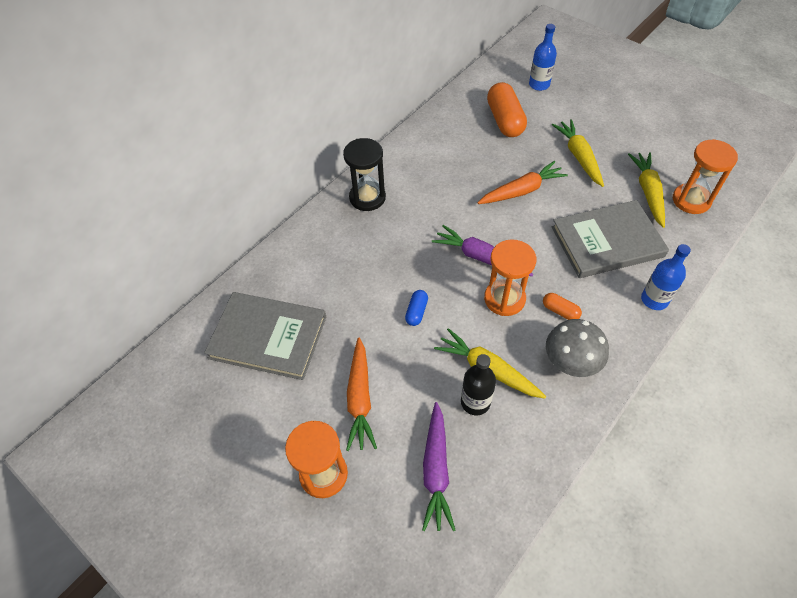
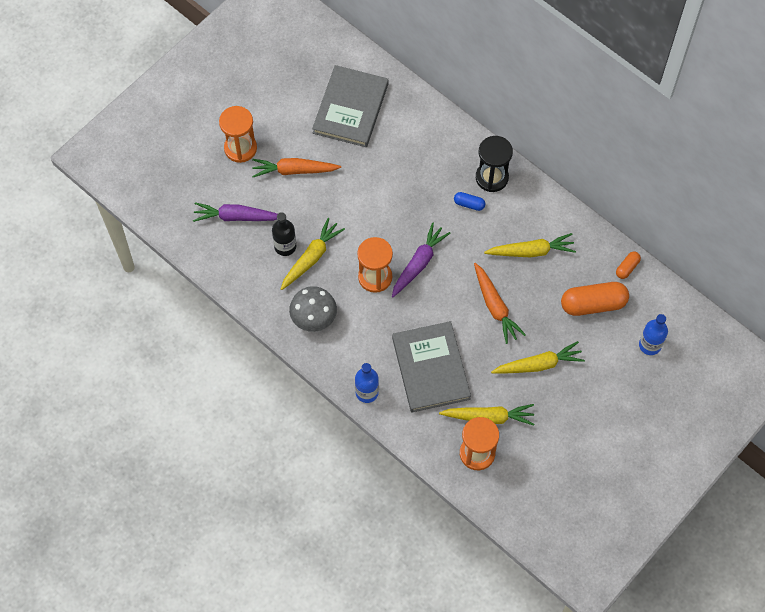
camera: 90 degrees right, 10 degrees up
blue capsule [405,290,428,326] -> blue capsule moved to [454,192,485,211]
orange capsule [543,293,582,320] -> orange capsule moved to [616,252,641,279]
none -> yellow carrot [484,233,576,257]

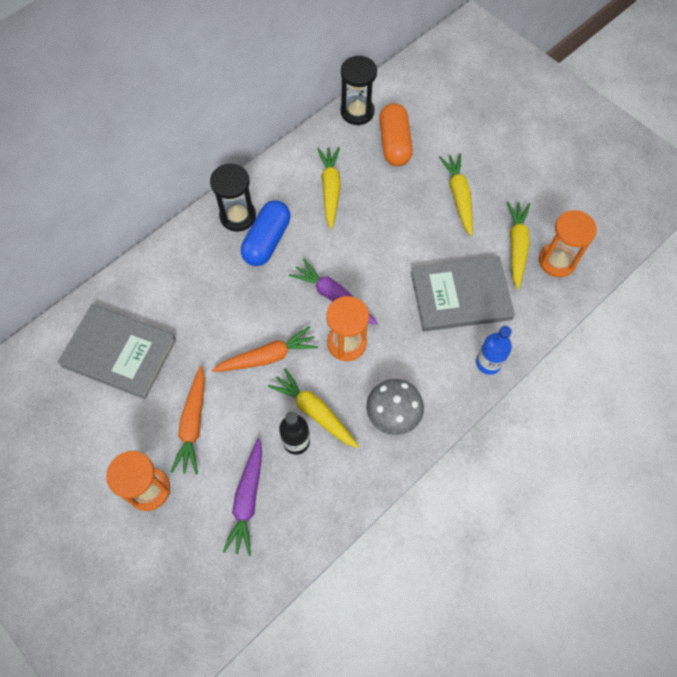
camera: 85 degrees left, 0 degrees up
blue capsule [454,192,485,211] -> blue capsule [241,200,290,266], size x2.05
orange carrot [474,263,526,344] -> orange carrot moved to [212,326,318,372]
orange capsule [616,252,641,279] -> black hourglass [341,56,377,125]
blue bottle [639,314,668,355] -> none

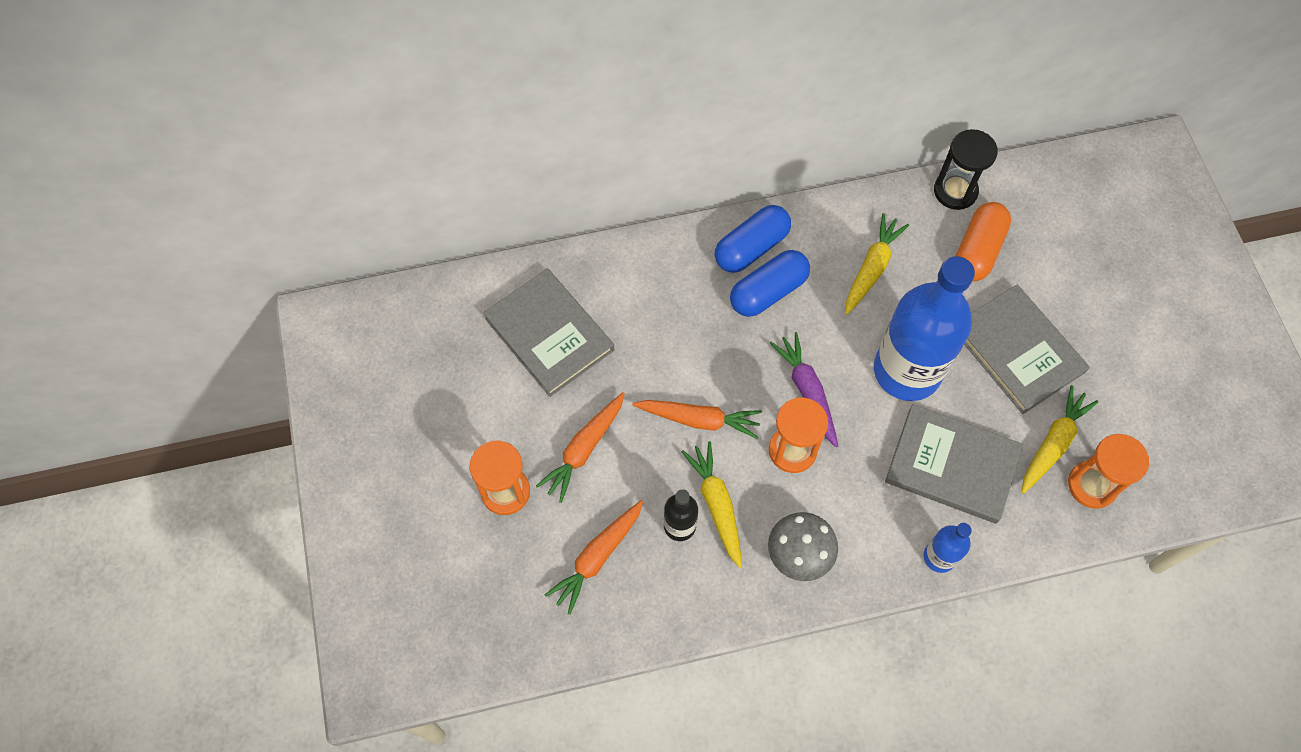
camera: 30 degrees right, 0 degrees up
black hourglass [210,164,256,232] -> blue capsule [715,205,791,273]
purple carrot [223,438,262,556] -> orange carrot [544,500,643,615]
yellow carrot [439,153,473,236] -> grey book [964,285,1090,414]
none -> blue bottle [874,256,975,401]

